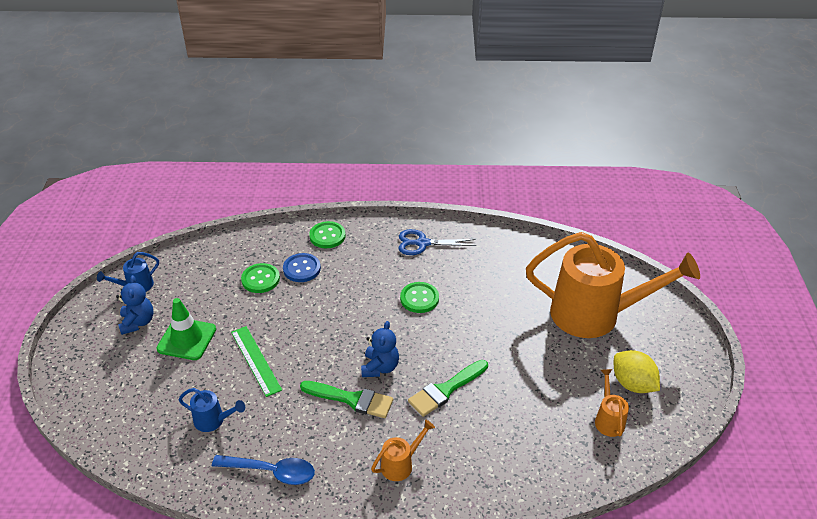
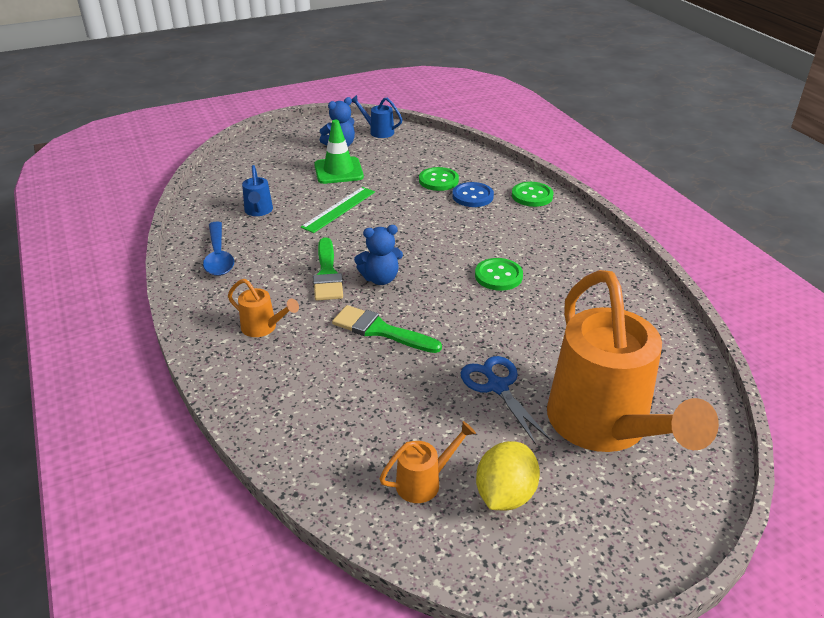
camera: 65 degrees right, 5 degrees down
blue scissors [399,229,477,255] -> blue scissors moved to [460,356,551,445]

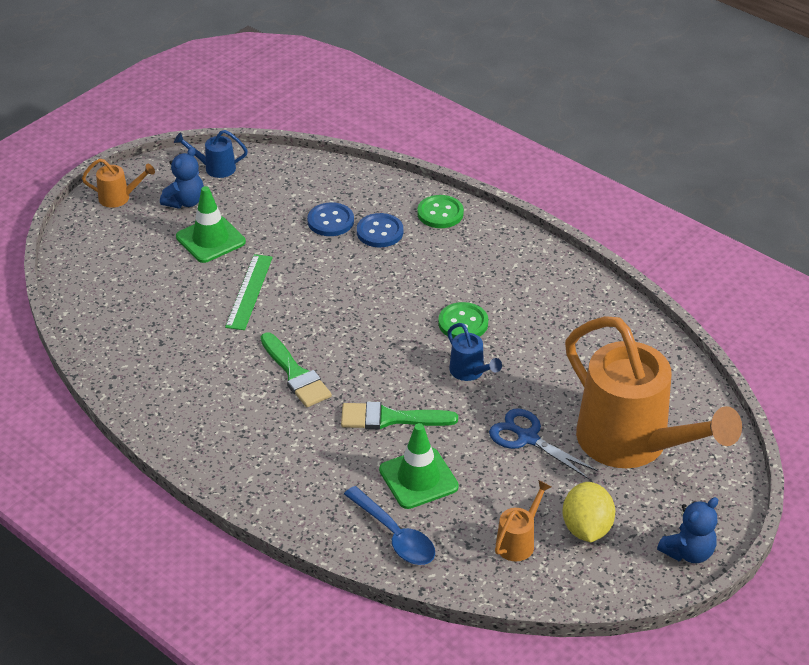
camera: 25 degrees left, 5 degrees up
blue spoon [203,221,234,276] -> blue spoon moved to [344,486,435,565]
orange watering can [228,279,299,337] -> orange watering can moved to [82,159,155,208]
blue watering can [242,165,273,216] -> blue watering can moved to [448,323,502,381]
blue teddy bear [354,225,403,285] -> blue teddy bear moved to [657,497,718,563]
green button [419,167,459,191] -> blue button [307,202,354,236]
none -> green traffic cone [379,423,459,509]

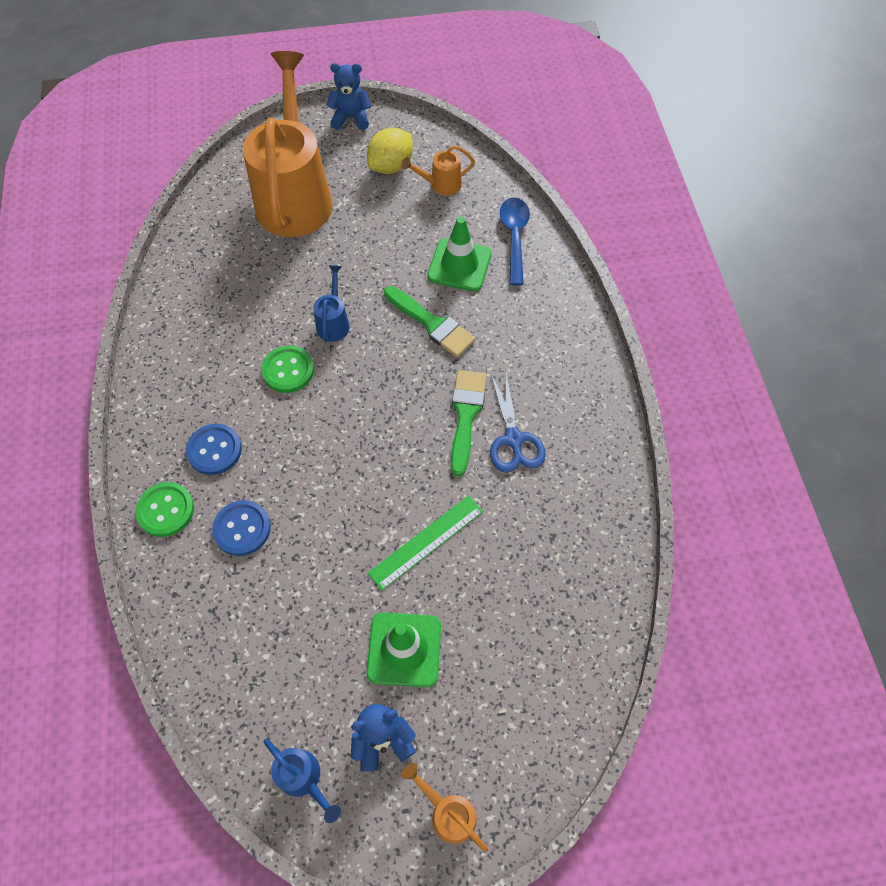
camera: 140 degrees left, 20 degrees up
blue button [307,202,354,236] -> blue button moved to [186,424,242,475]
blue scissors [489,408,598,479] -> blue scissors moved to [490,370,546,473]

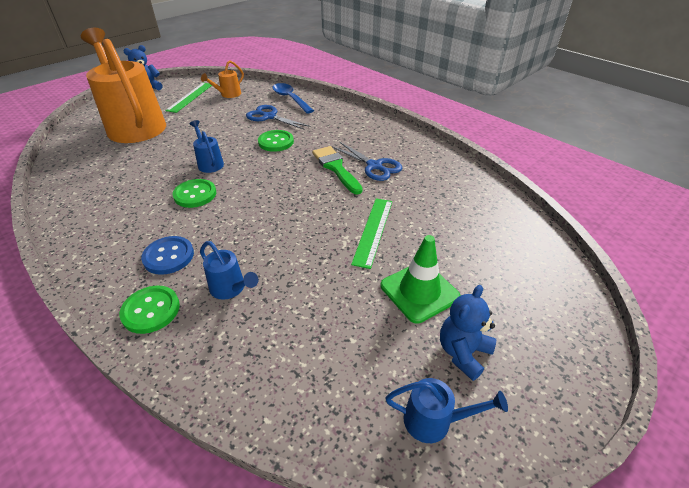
camera: 35 degrees left, 20 degrees down
blue button [212,500,271,556] -> blue watering can [200,241,258,300]
yellow lemon [367,128,413,174] -> green ruler [165,83,212,113]
green brush [384,286,476,357] -> green button [258,130,294,152]
orange watering can [402,763,488,852] -> none
green traffic cone [427,217,492,292] -> blue scissors [246,105,311,130]

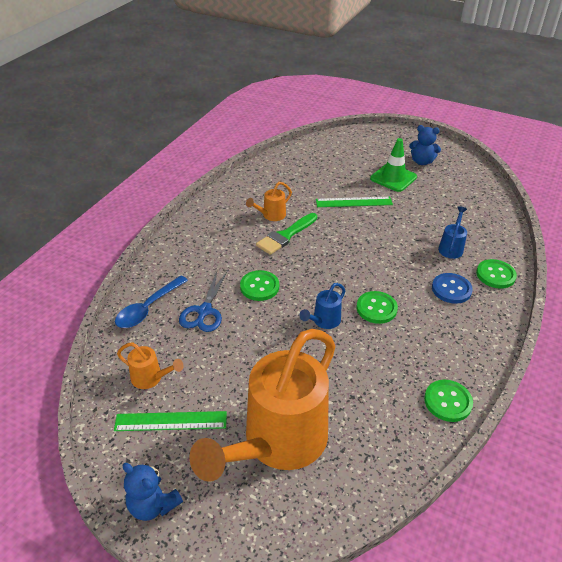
camera: 110 degrees left, 0 degrees up
blue scissors [332,142,402,181] -> orange watering can [246,181,292,221]
blue watering can [386,378,508,443] -> none
none -> green button [424,380,473,422]

